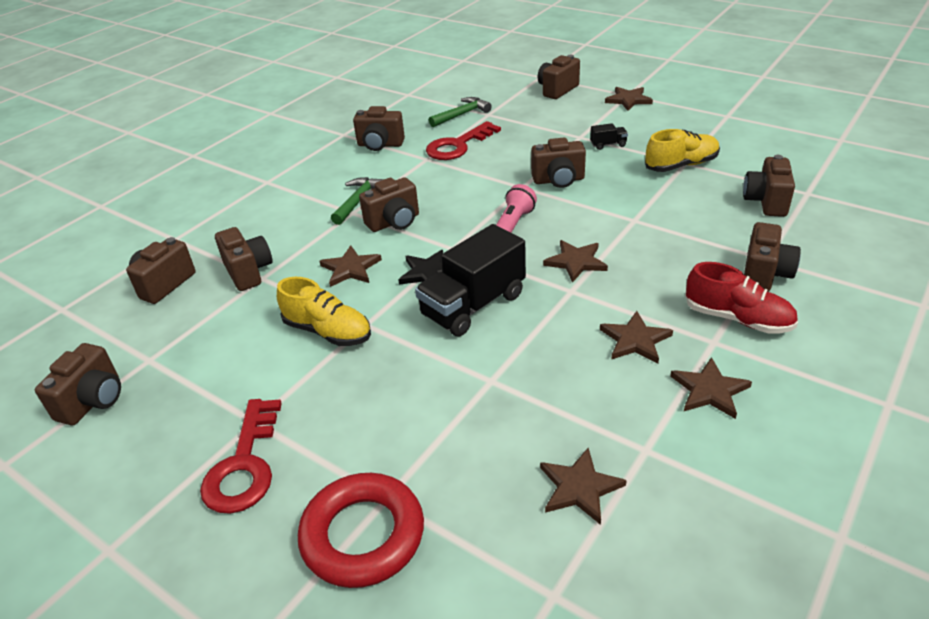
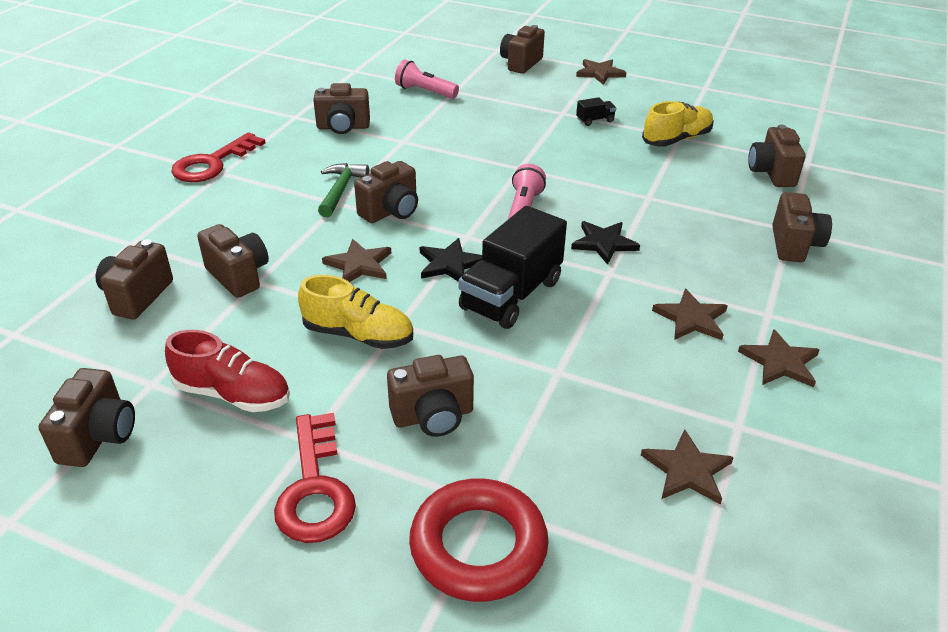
camera: 15 degrees left, 0 degrees up
red key [426,121,501,160] -> red key moved to [171,132,266,182]
green hammer [429,97,492,127] -> pink flashlight [395,60,459,99]
brown camera [531,138,586,188] -> brown camera moved to [387,355,474,437]
brown star [543,240,608,283] -> black star [571,221,640,265]
red shoe [685,262,798,334] -> red shoe moved to [165,330,290,412]

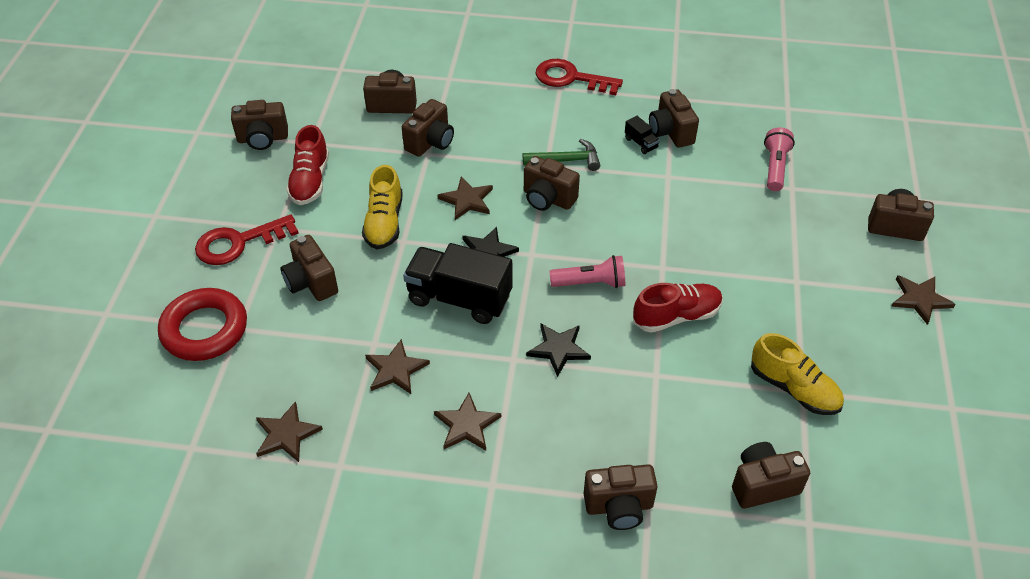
camera: 75 degrees right, 10 degrees up
black truck [576,97,616,126] -> black truck moved to [625,116,660,154]
brown star [738,329,819,387] -> brown star moved to [365,339,430,394]
none -> red shoe [633,283,723,333]

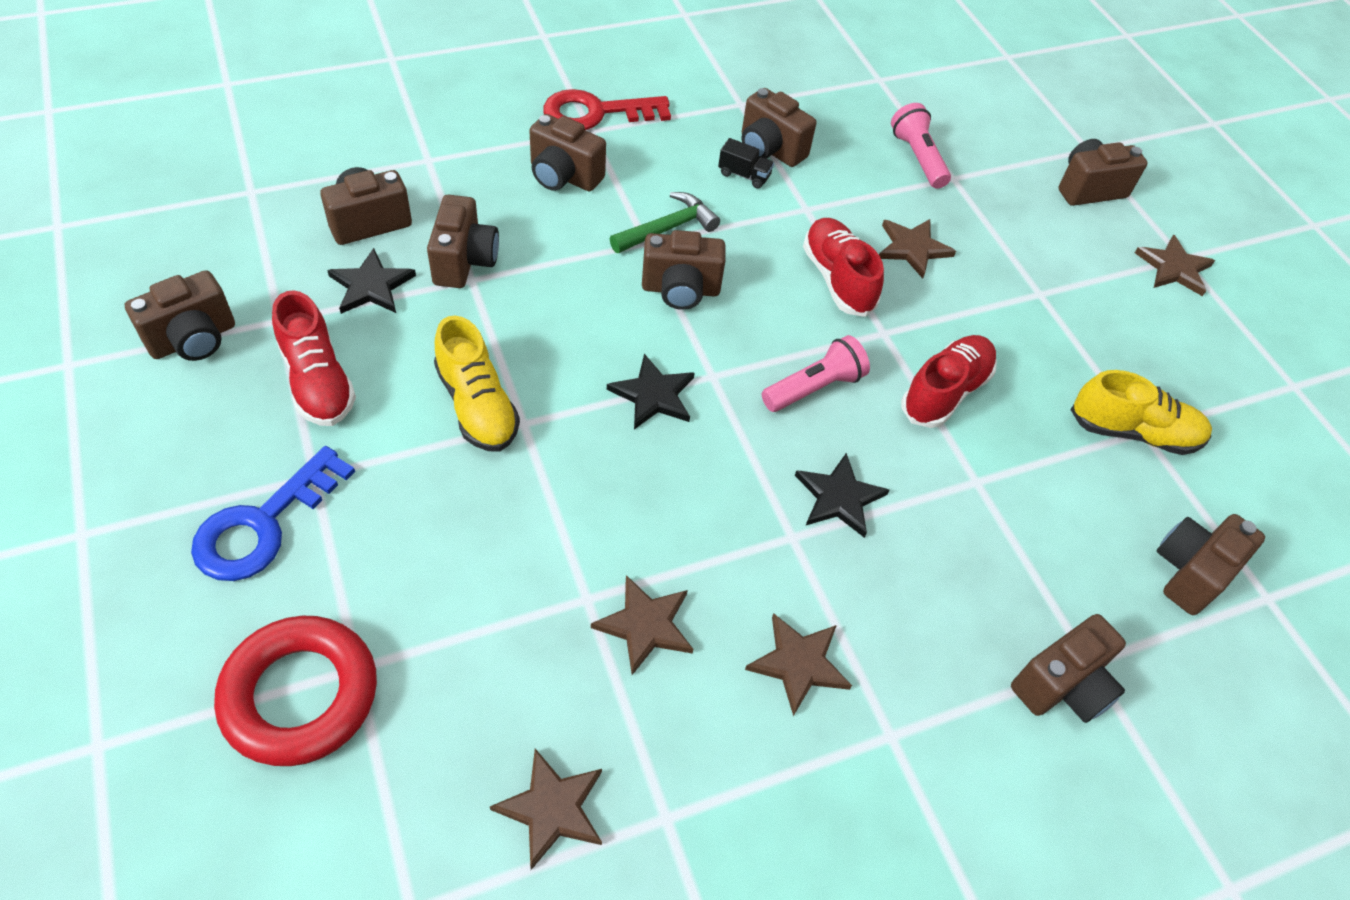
camera: 35 degrees left, 5 degrees up
red key [195,214,299,265] -> blue key [191,446,355,581]
brown camera [281,235,338,301] -> brown camera moved to [529,114,606,191]
black truck [403,243,512,324] -> none
brown star [437,177,493,220] -> brown star moved to [879,219,956,278]
none -> black star [327,248,416,314]
none -> red shoe [803,218,884,317]

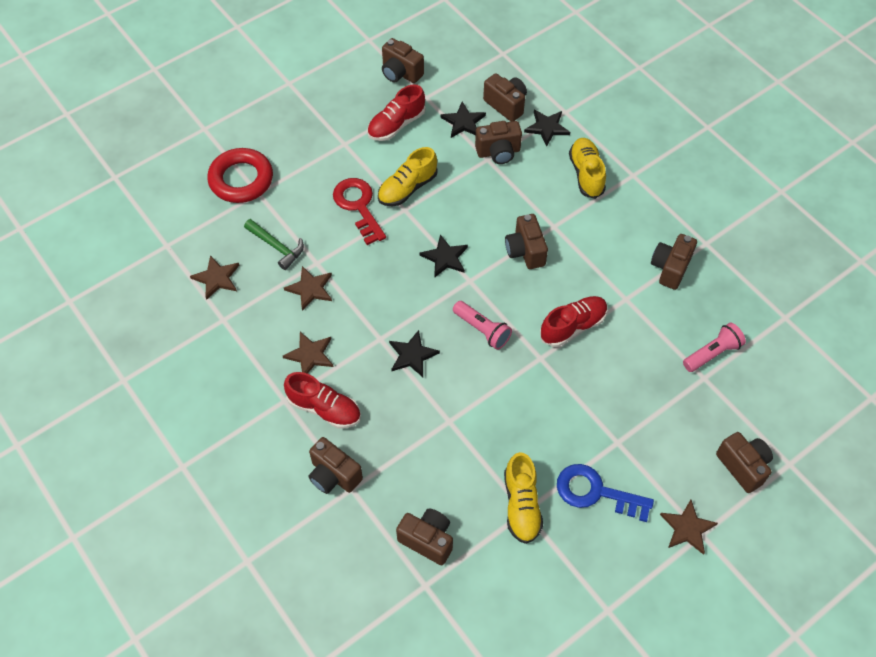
camera: 80 degrees right, 5 degrees up
blue key [191,446,355,581] -> blue key moved to [557,464,654,522]
brown camera [529,114,606,191] -> yellow shoe [569,138,606,199]
red key [543,89,671,130] -> red key moved to [333,178,386,245]
green hammer [610,192,720,253] -> green hammer moved to [244,219,304,270]
black truck [718,138,774,189] -> none
brown star [879,219,956,278] -> none
red shoe [901,335,997,428] -> red shoe moved to [284,372,361,428]
none -> black star [524,110,570,147]

